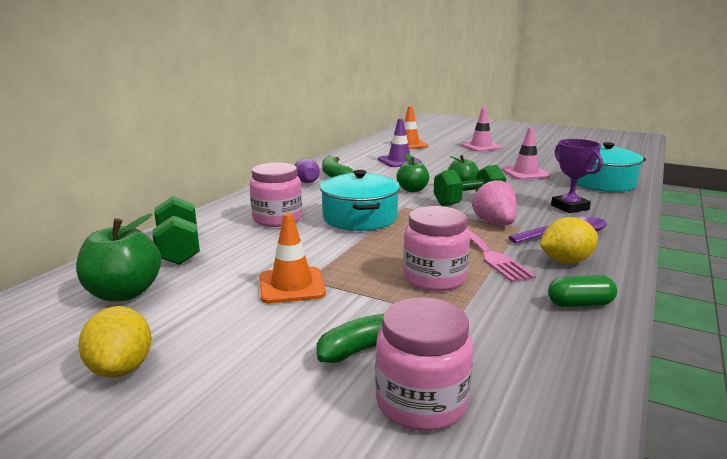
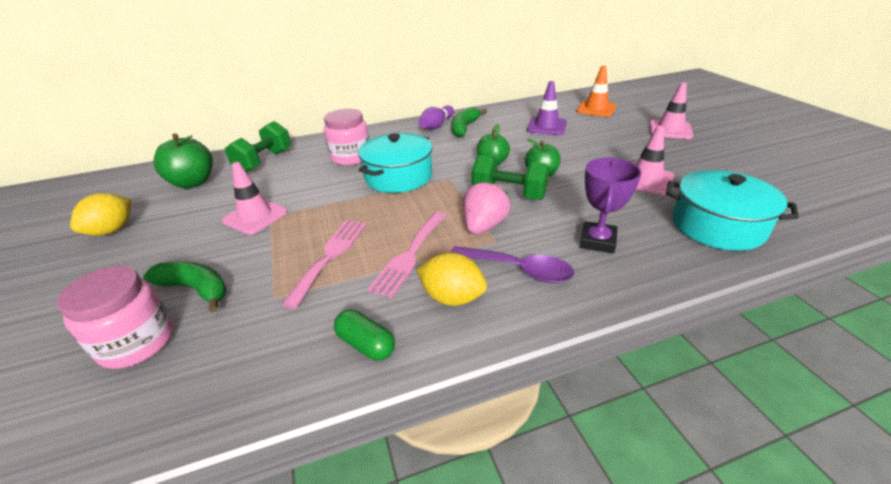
camera: 45 degrees right, 15 degrees up
orange traffic cone [259,213,326,303] -> pink traffic cone [222,162,288,235]
pink jar [403,206,470,291] -> pink fork [281,220,367,309]

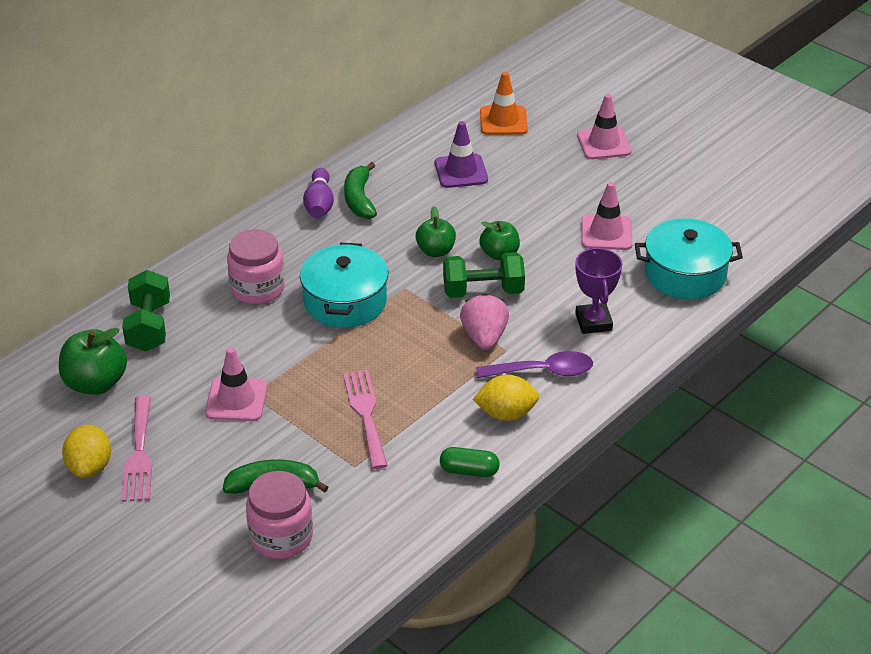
camera: 30 degrees left, 5 degrees up
pink fork [367,212,447,299] -> pink fork moved to [122,395,152,502]

